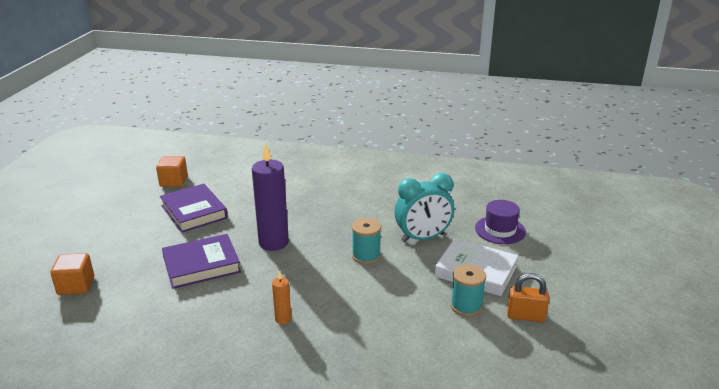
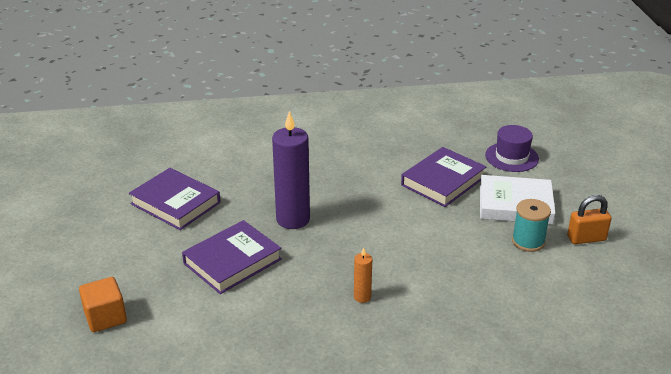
camera: 20 degrees left, 5 degrees up
orange cube [156,156,188,187] -> none
turquoise spool [352,218,381,264] -> none
turquoise clock [395,173,454,243] -> purple book [401,147,487,207]

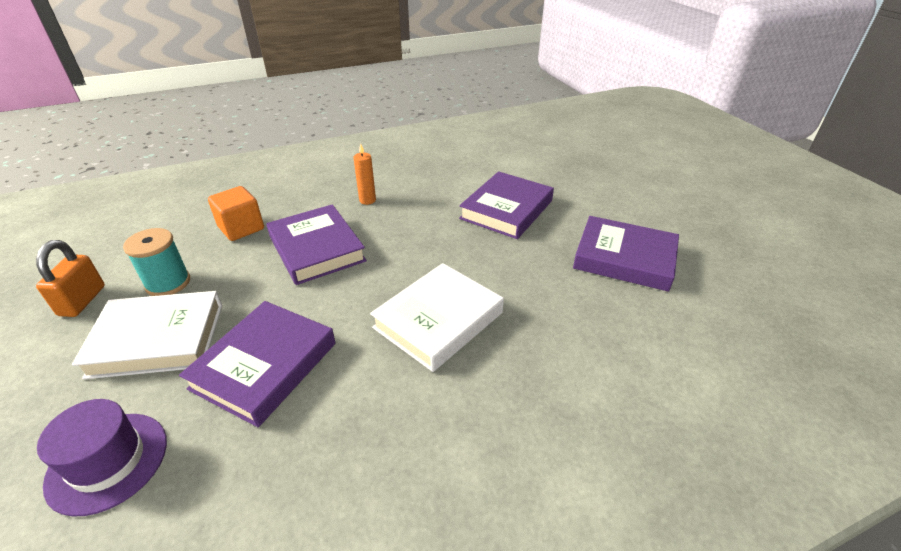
camera: 165 degrees right, 5 degrees up
orange cube [79,277,127,332] -> orange cube moved to [208,186,264,241]
purple candle [272,111,310,229] -> none
orange padlock [567,195,612,244] -> orange padlock turned 60 degrees counterclockwise [36,240,105,317]
none -> purple book [266,204,367,285]
none -> white book [370,263,504,372]

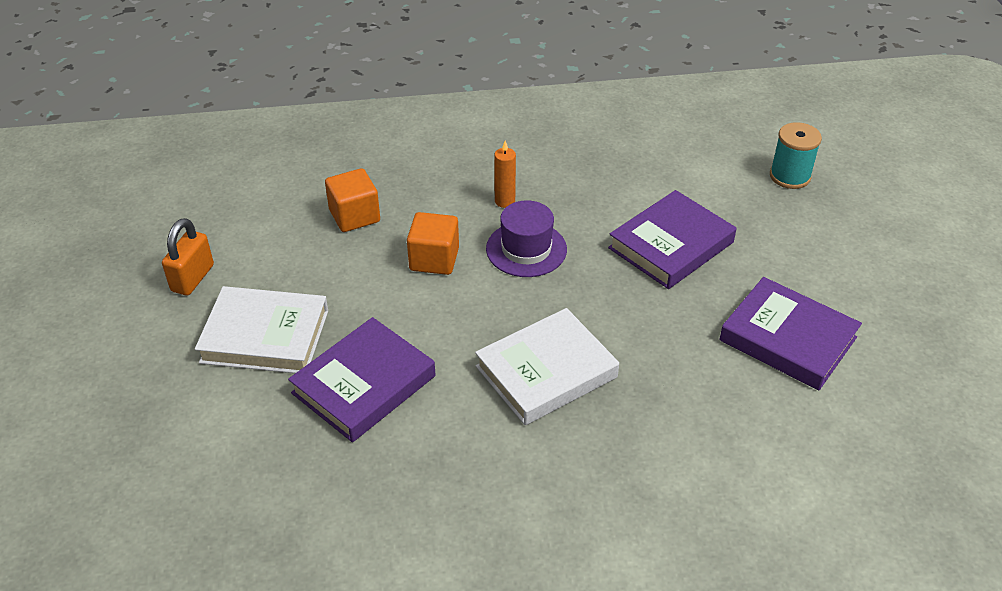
camera: 15 degrees right, 5 degrees up
purple hat [37,399,167,517] -> purple hat moved to [486,200,567,277]
turquoise spool [123,228,190,296] -> turquoise spool moved to [770,122,822,189]
purple book [266,204,367,285] -> orange cube [407,212,459,275]

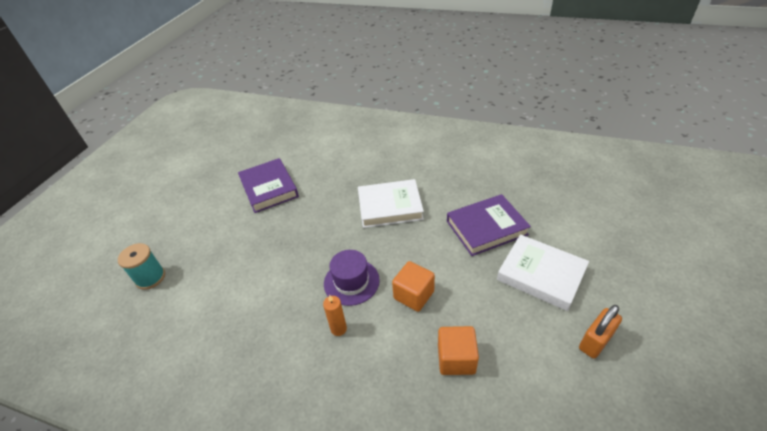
camera: 150 degrees left, 0 degrees up
purple book [608,190,736,289] -> none

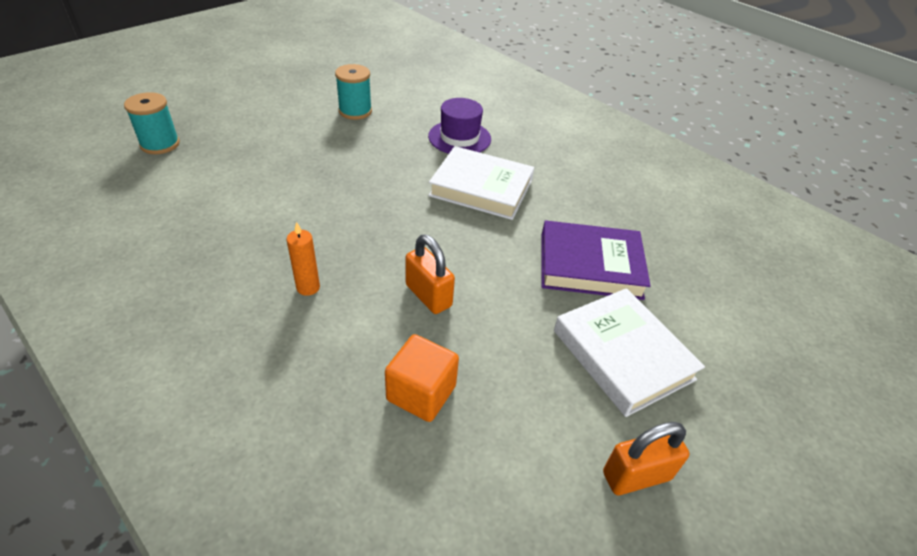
camera: 20 degrees right, 0 degrees up
purple book [238,158,299,213] -> turquoise spool [335,64,372,120]
purple hat [324,250,380,306] -> purple hat moved to [428,98,491,154]
orange cube [392,261,435,312] -> orange padlock [406,234,455,314]

